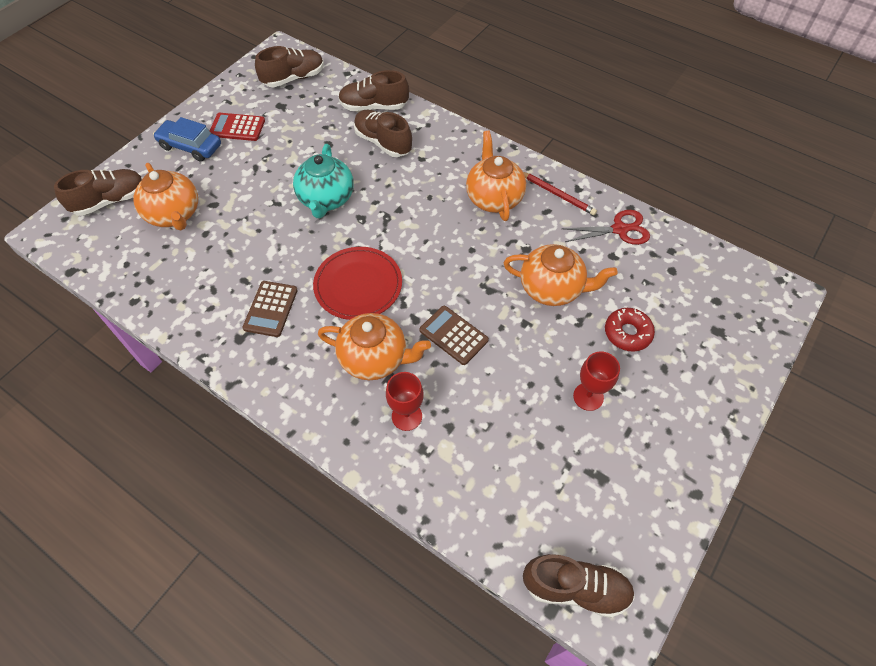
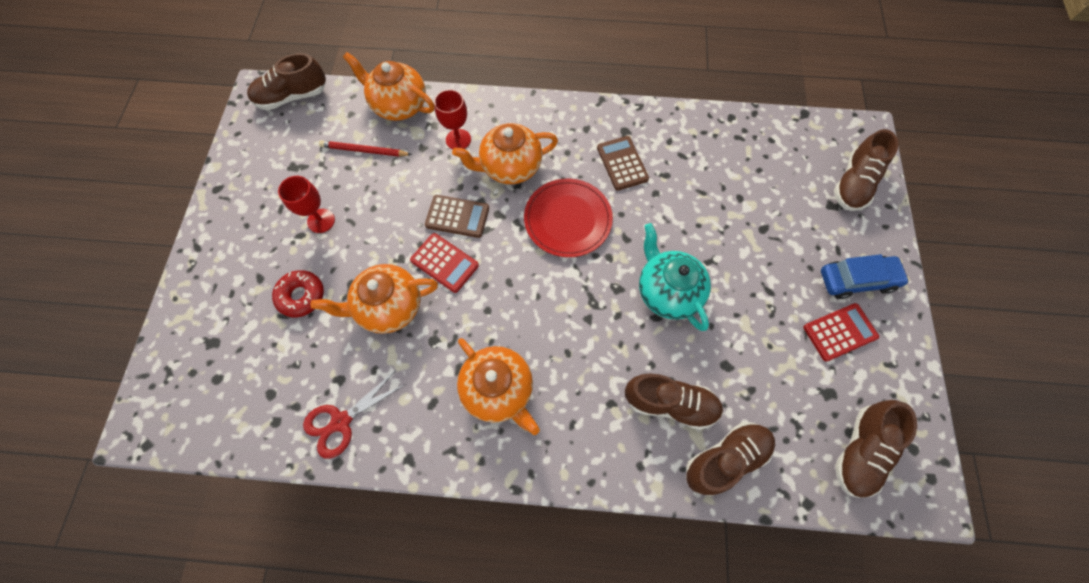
camera: 150 degrees right, 10 degrees up
orange teapot [133,163,198,230] -> orange teapot moved to [343,52,435,121]
red pencil [523,172,597,215] -> red pencil moved to [319,140,412,157]
none -> red calculator [410,233,479,293]

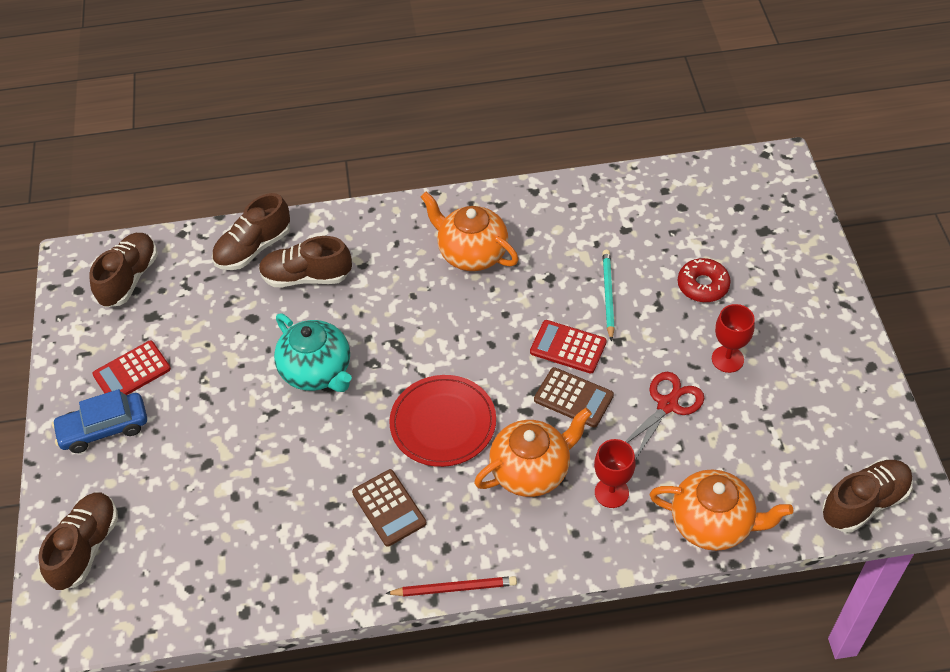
camera: 170 degrees right, 15 degrees down
red scissors [303,370,406,459] -> red scissors moved to [625,372,704,460]
orange teapot [311,264,438,334] -> turquoise pencil [602,250,615,341]
red pencil [319,140,412,157] -> red pencil moved to [385,576,517,597]
brown calculator [425,195,489,238] -> brown calculator turned 150 degrees counterclockwise [534,367,614,427]

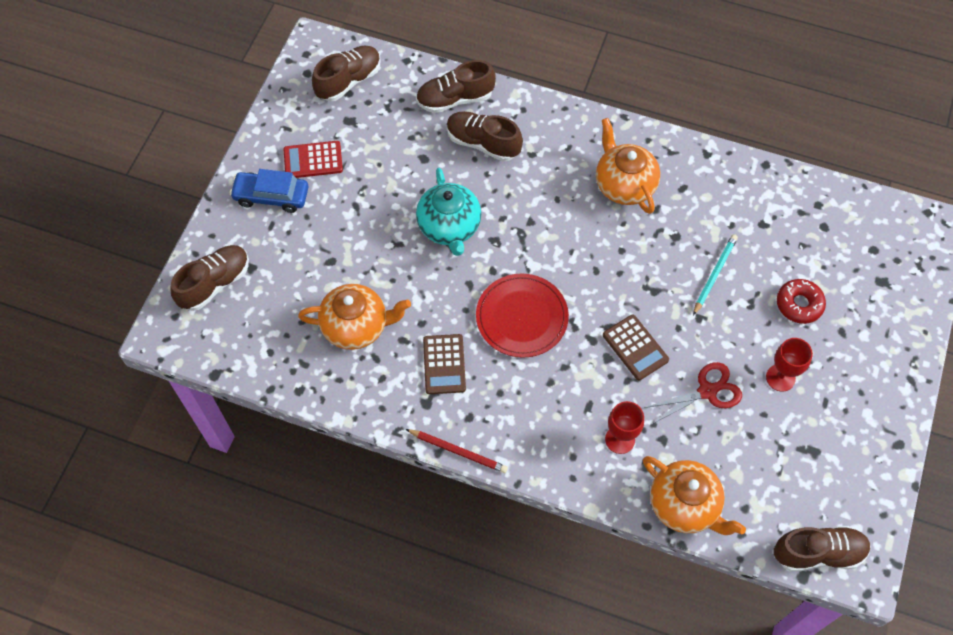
camera: 25 degrees right, 10 degrees up
orange teapot [474,408,592,497] -> orange teapot moved to [298,284,411,350]
red calculator [530,320,607,373] -> none

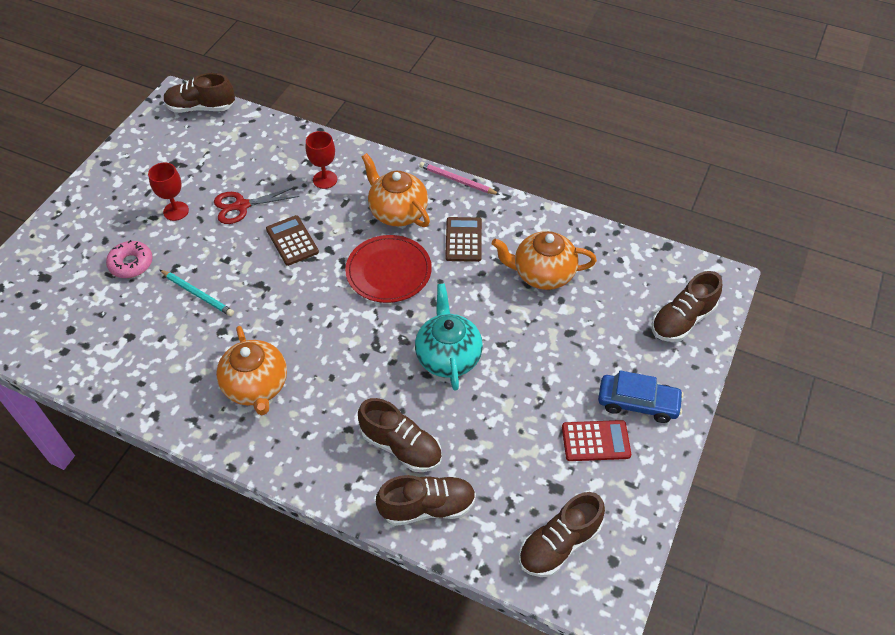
camera: 175 degrees left, 10 degrees down
red pencil [406,429,508,473] -> pink pencil [419,162,500,195]
orange teapot [643,456,746,535] -> orange teapot moved to [362,153,430,227]
turquoise pencil [693,234,738,316] -> turquoise pencil turned 90 degrees counterclockwise [160,270,234,316]
red donut [777,279,826,324] -> pink donut [106,240,153,278]

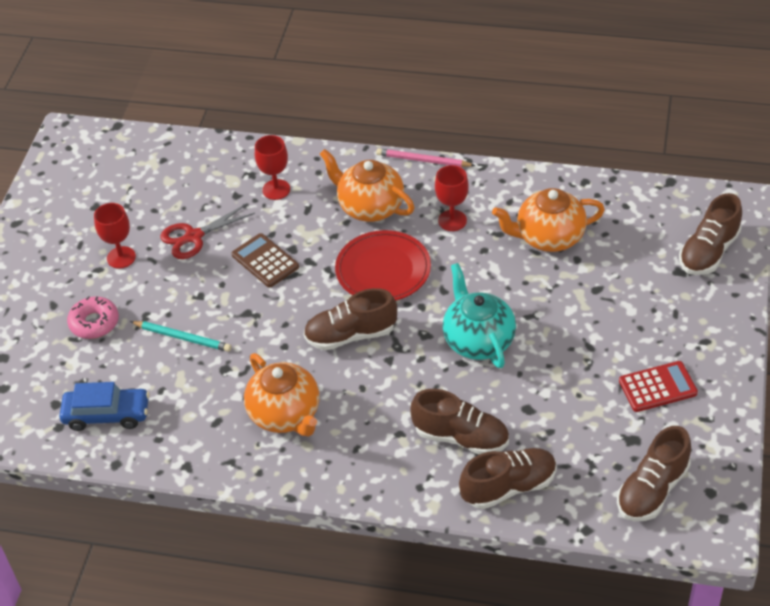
camera: 10 degrees left, 5 degrees down
brown shoe [164,73,235,113] -> brown shoe moved to [304,288,397,350]
brown calculator [445,217,482,262] -> red goblet [435,165,469,231]
blue car [598,370,684,423] -> blue car moved to [59,382,150,431]

